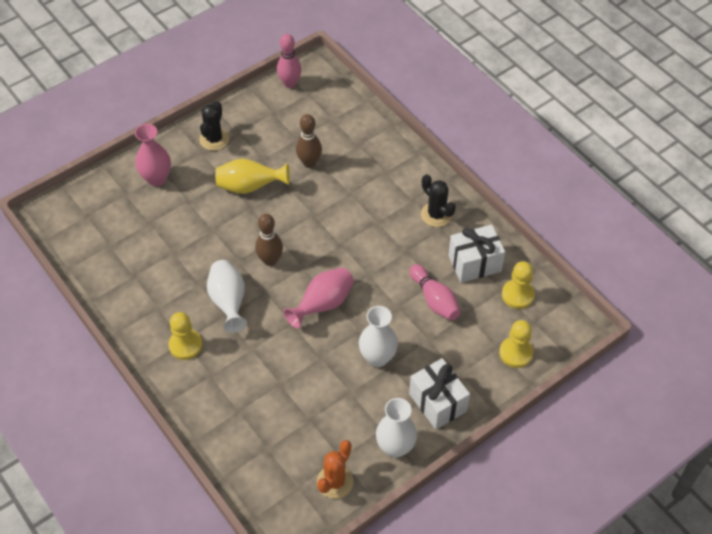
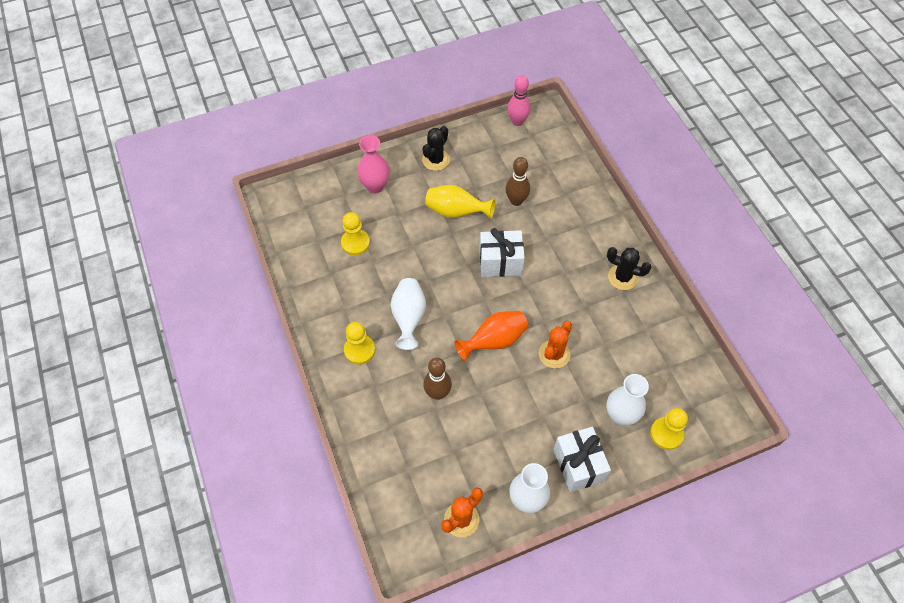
camera: 15 degrees right, 5 degrees up
brown bowling pin [255,214,283,266] -> brown bowling pin moved to [423,358,452,400]
pink vase [284,267,354,328] -> orange vase [455,311,528,361]
white vase [359,306,398,367] -> white vase moved to [607,374,649,426]
pink bowling pin [410,264,460,320] -> none
black cactus [421,174,456,227] -> black cactus turned 45 degrees counterclockwise [607,247,651,290]
white gift [448,225,505,283] -> white gift moved to [479,228,525,277]
yellow pawn [502,261,535,309] -> yellow pawn moved to [341,212,370,255]
none -> orange cactus [539,321,572,369]

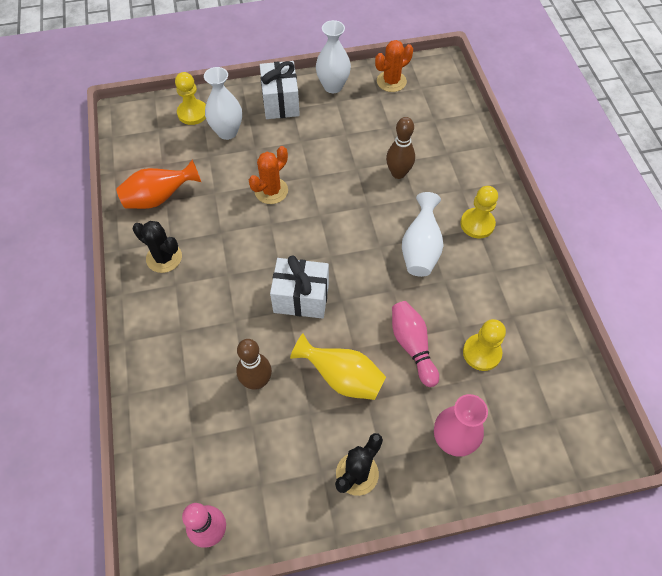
camera: 170 degrees left, 0 degrees up
orange vase [455,311,528,361] -> orange vase moved to [116,160,201,209]
none -> pink bowling pin [392,301,439,387]

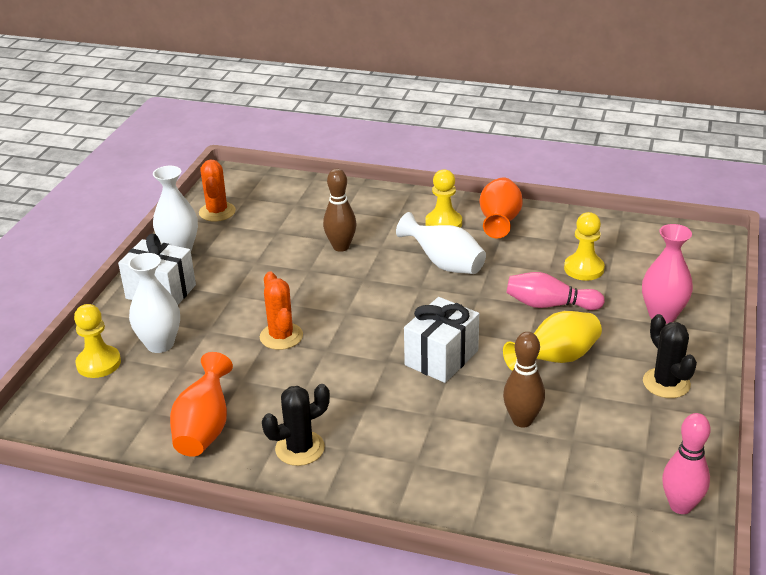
camera: 60 degrees left, 25 degrees down
none -> orange vase [480,177,523,238]

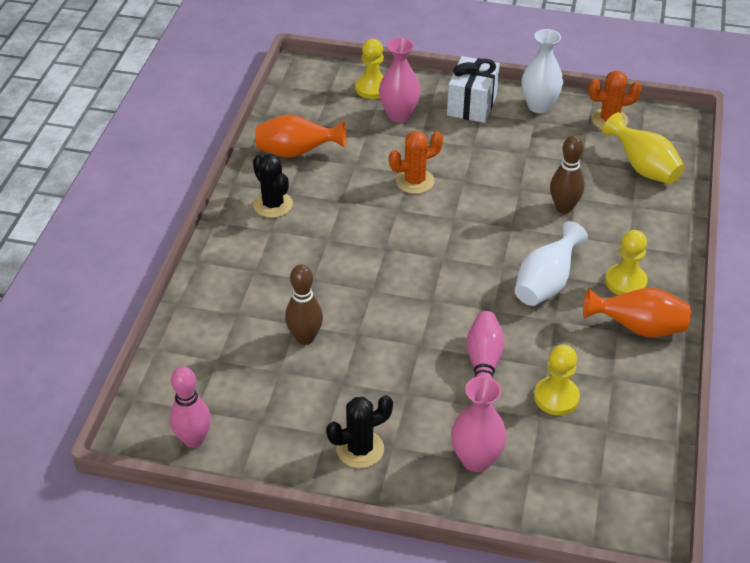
camera: 85 degrees right, 10 degrees up
white vase [128,253,180,353] -> pink vase [379,38,421,123]
white gift [404,297,479,383] -> none
yellow vase [503,311,602,371] -> yellow vase moved to [602,112,685,184]

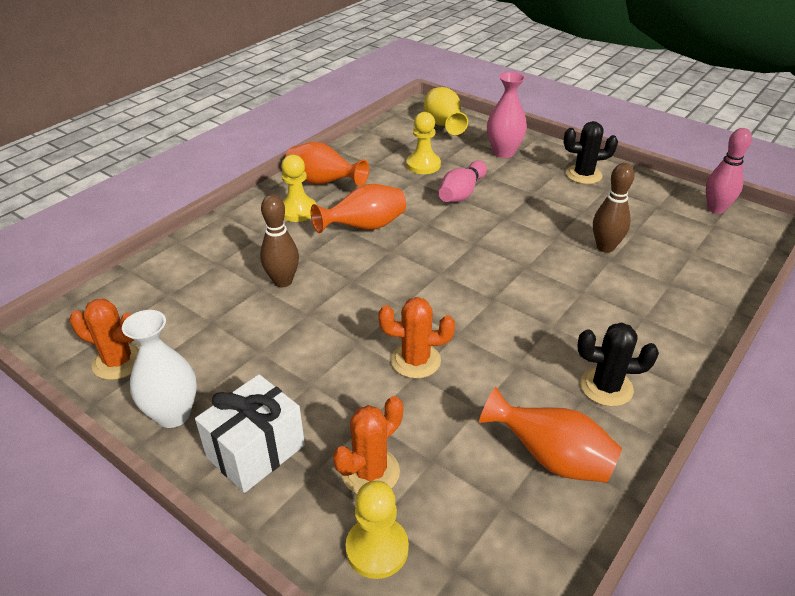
camera: 155 degrees left, 5 degrees down
black cactus [253,154,293,218] -> black cactus turned 75 degrees counterclockwise [577,323,659,406]
pink vase [379,38,421,123] -> orange cactus [333,396,403,494]
white vase [515,221,588,306] -> orange vase [311,184,406,233]
yellow vase [602,112,685,184] -> yellow vase moved to [424,87,468,135]

